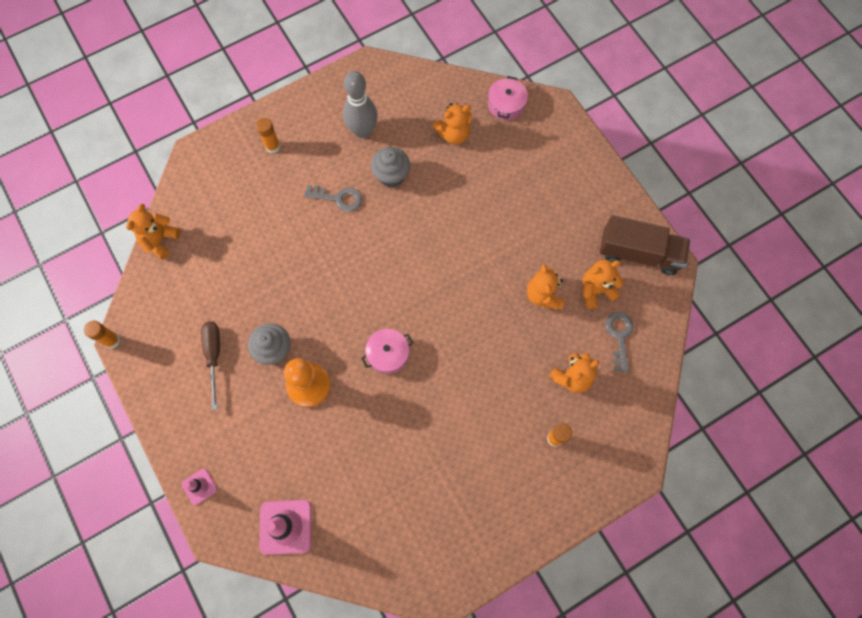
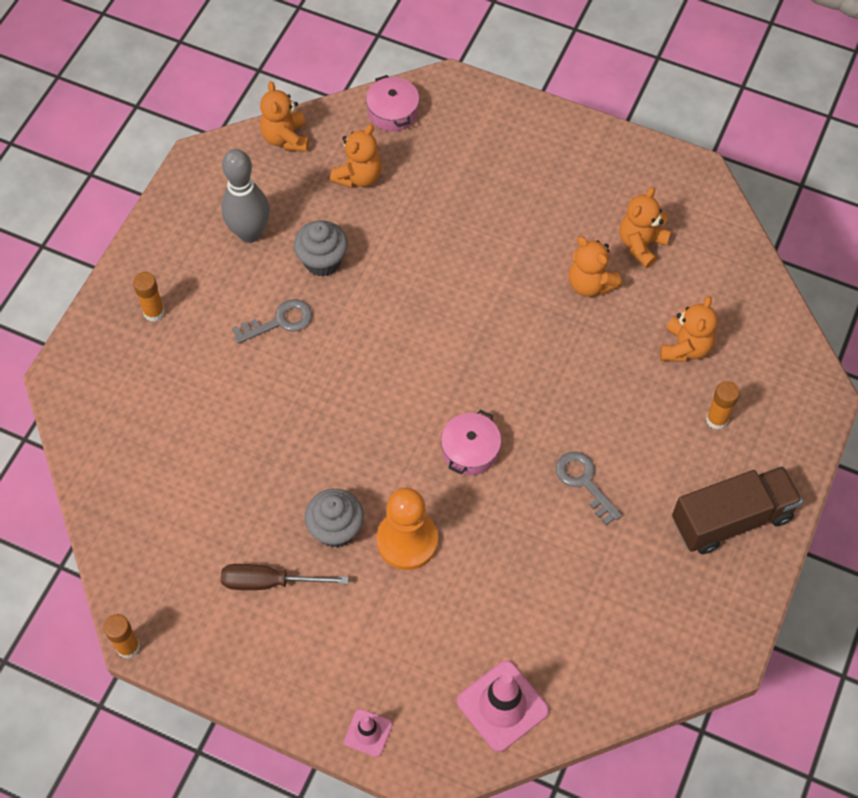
camera: 35 degrees left, 10 degrees down
orange teddy bear [126,204,180,259] -> orange teddy bear moved to [260,81,309,152]
brown screwdriver [201,322,220,410] -> brown screwdriver turned 45 degrees counterclockwise [221,564,349,590]
brown truck [600,215,691,275] -> brown truck moved to [672,466,803,554]
grey key [605,312,634,372] -> grey key moved to [556,451,622,525]

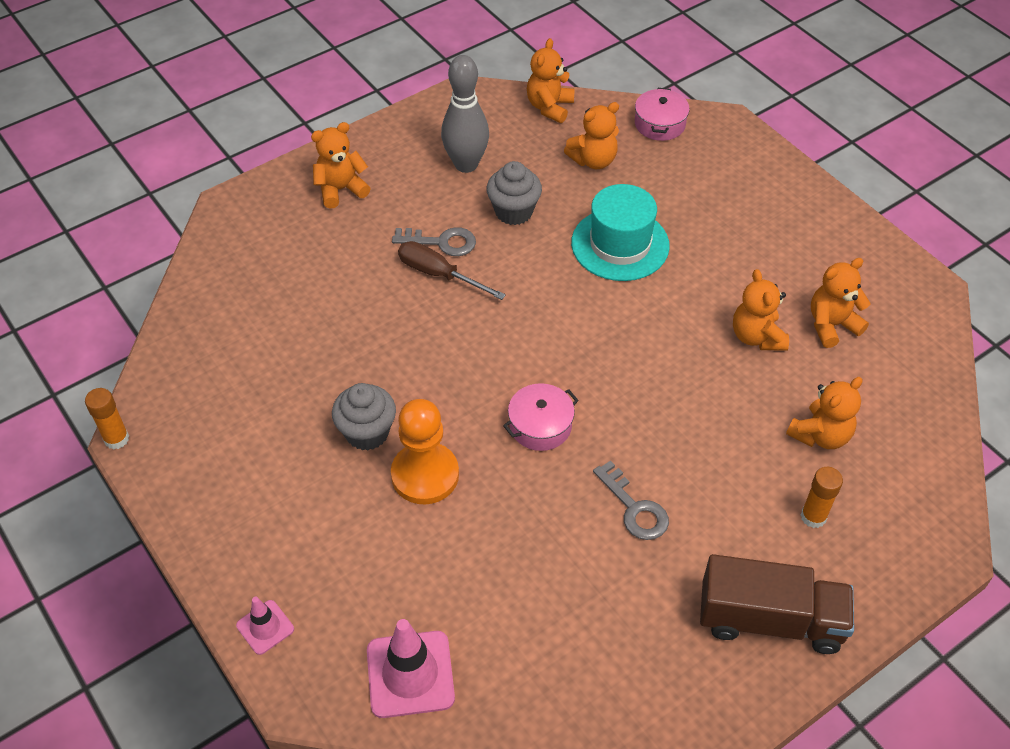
camera: 30 degrees right, 10 degrees down
orange glue stick [133,272,165,322] -> orange teddy bear [311,122,371,209]
brown screwdriver [221,564,349,590] -> brown screwdriver moved to [398,241,506,300]
grey key [556,451,622,525] -> grey key turned 150 degrees clockwise [593,461,669,540]
none -> turquoise hat [571,184,670,281]

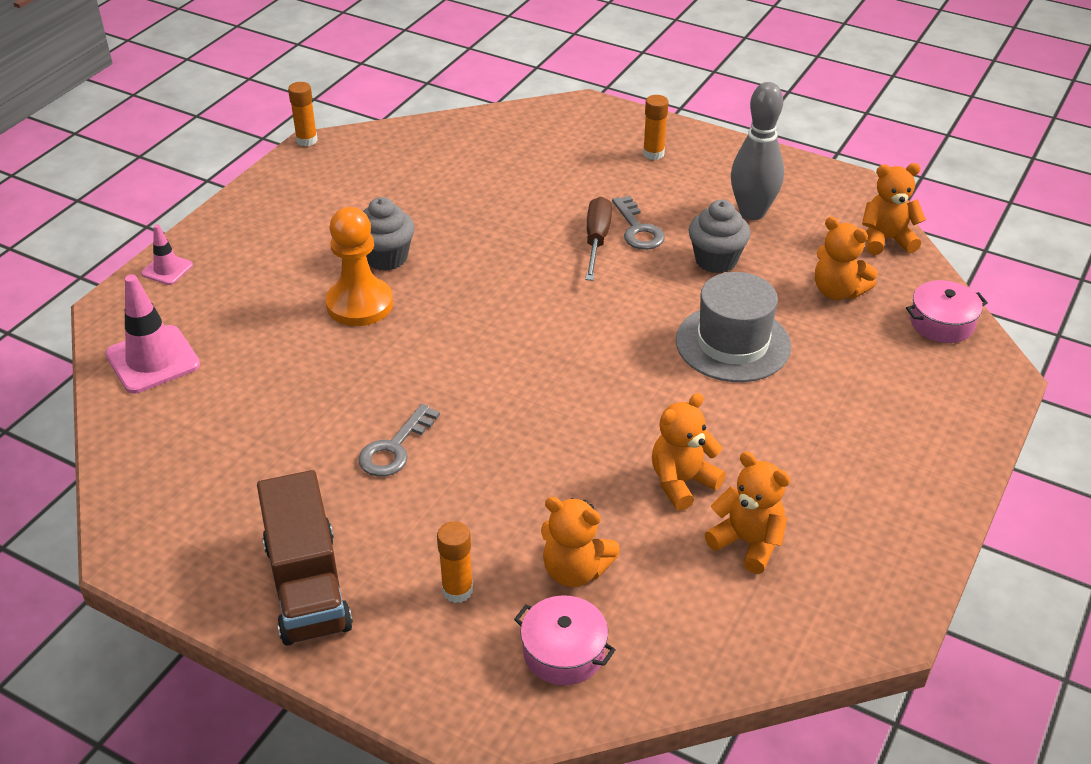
camera: 65 degrees right, 10 degrees down
orange teddy bear [311,122,371,209] -> orange glue stick [643,95,669,160]
pink pot [503,383,579,451] -> pink pot moved to [514,595,616,685]
turquoise hat [571,184,670,281] -> grey hat [676,272,791,382]

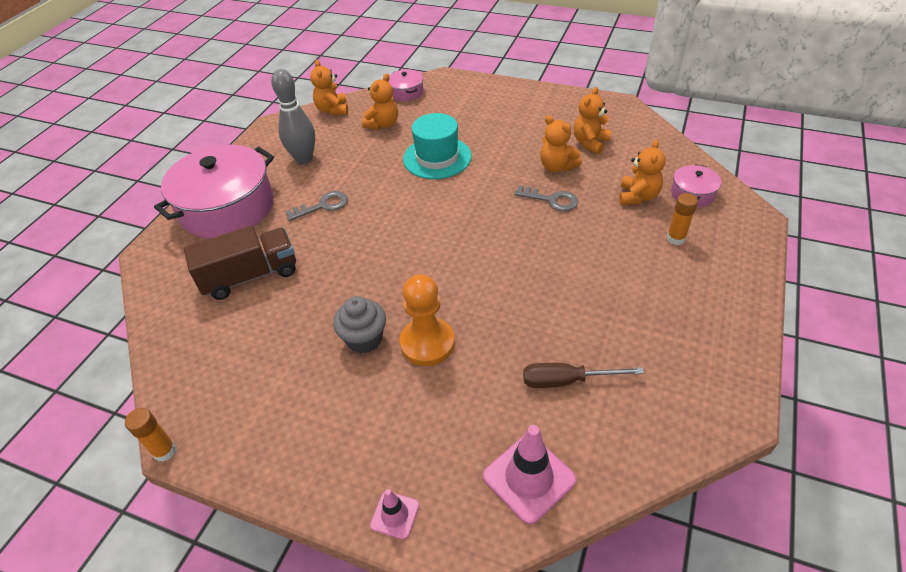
camera: 95 degrees left, 5 degrees up
brown truck [257,470,353,646] -> brown truck moved to [184,226,296,300]
grey key [358,404,440,477] -> grey key moved to [514,185,578,211]
brown screwdriver [585,196,612,281] -> brown screwdriver moved to [523,363,644,388]
orange glue stick [643,95,669,160] -> pink pot [154,145,274,239]
grey hat [676,272,791,382] -> turquoise hat [403,113,472,179]
grey cupcake [688,200,751,273] -> none

